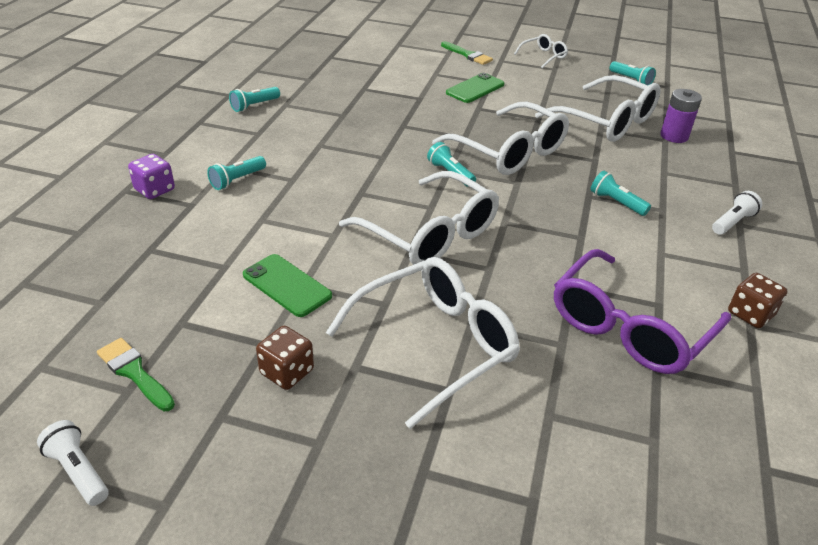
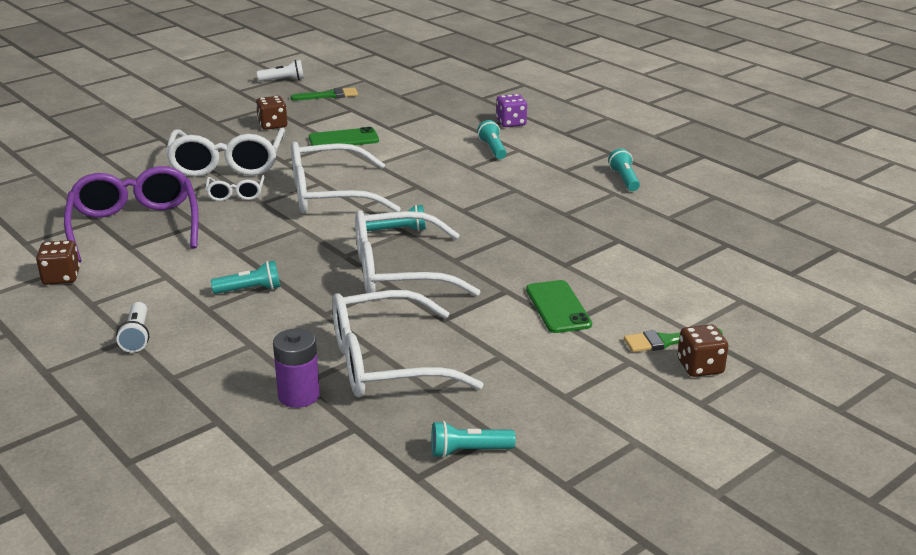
camera: 125 degrees right, 10 degrees down
white glasses [514,34,568,68] -> white glasses moved to [205,175,265,201]
none -> brown dice [678,324,728,377]

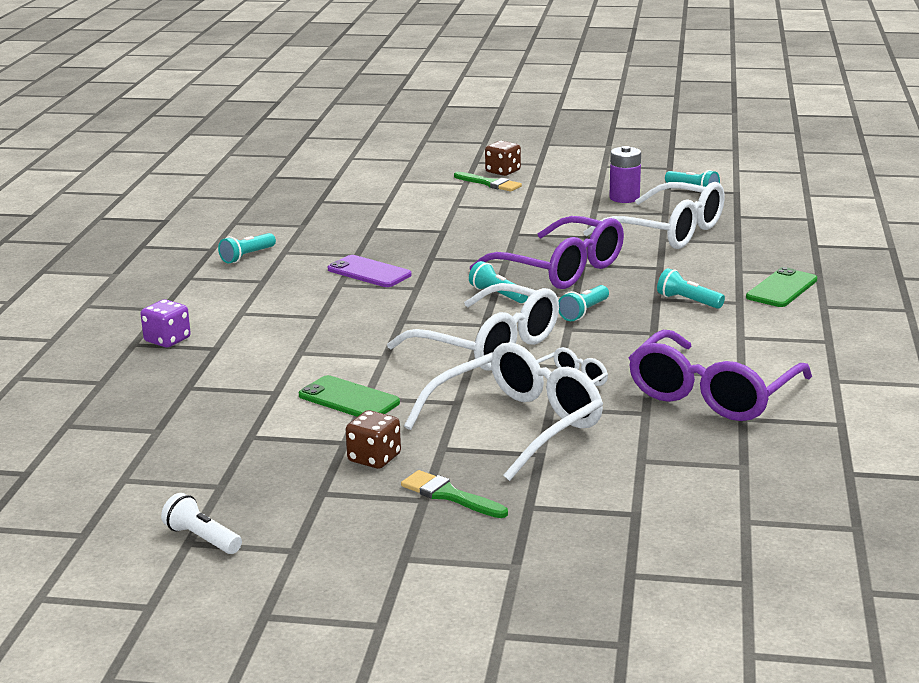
camera: 130 degrees left, 5 degrees down
brown dice [36,240,80,285] -> none
white flashlight [116,302,149,353] -> none
purple battery [273,328,320,408] -> purple battery moved to [609,146,641,203]
green brush [290,88,358,100] -> green brush moved to [401,470,508,518]
white glasses [355,210,481,296] -> purple glasses [470,216,624,289]
turquoise flashlight [477,120,507,159] -> turquoise flashlight moved to [558,285,609,321]
green phone [526,280,592,333] -> green phone moved to [746,267,818,307]
none -> purple phone [328,255,412,287]

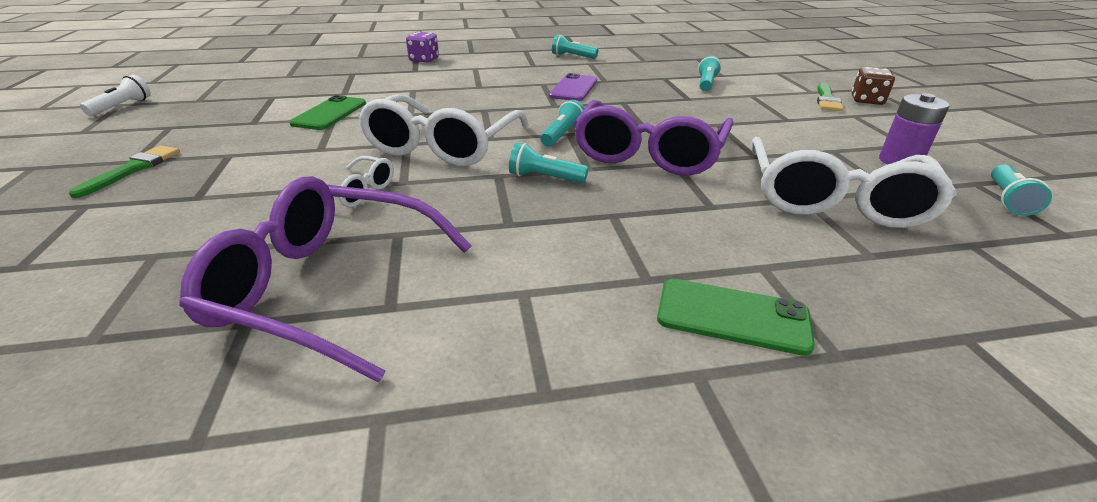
camera: 70 degrees right, 10 degrees up
brown dice [346,410,401,469] -> none
white glasses [404,342,603,481] -> none
turquoise flashlight [657,268,725,309] -> turquoise flashlight moved to [698,56,722,91]

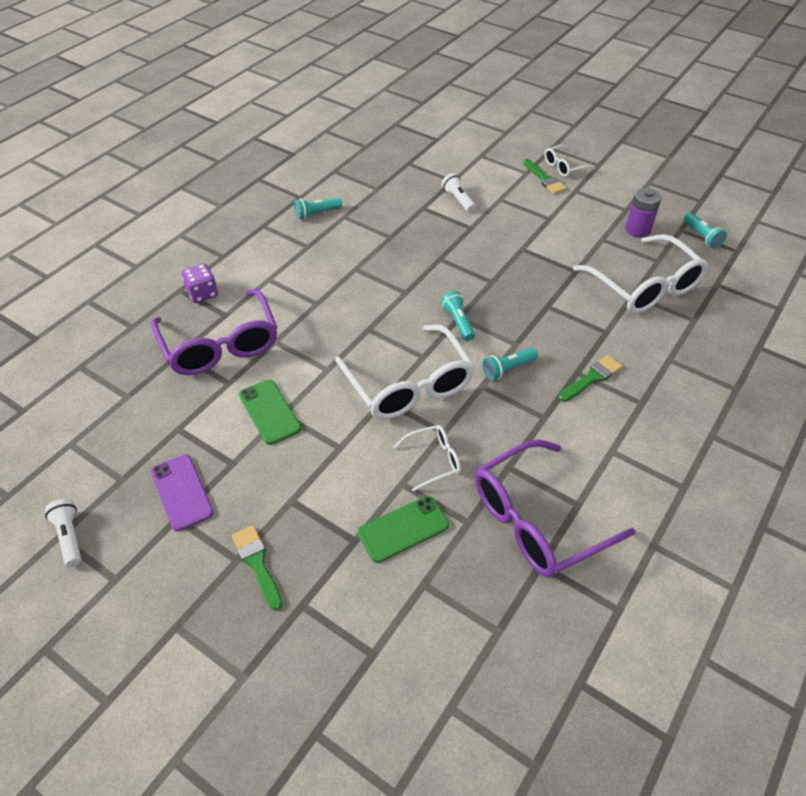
camera: 45 degrees left, 15 degrees up
purple phone [549,73,597,101] -> purple phone moved to [151,454,214,531]
purple glasses [574,100,733,176] -> purple glasses moved to [151,289,278,375]
green phone [657,279,815,356] -> green phone moved to [358,496,449,563]
turquoise flashlight [698,56,722,91] -> white flashlight [442,173,476,212]
brown dice [852,67,895,105] -> white glasses [544,145,595,177]
none -> green brush [559,355,622,402]

